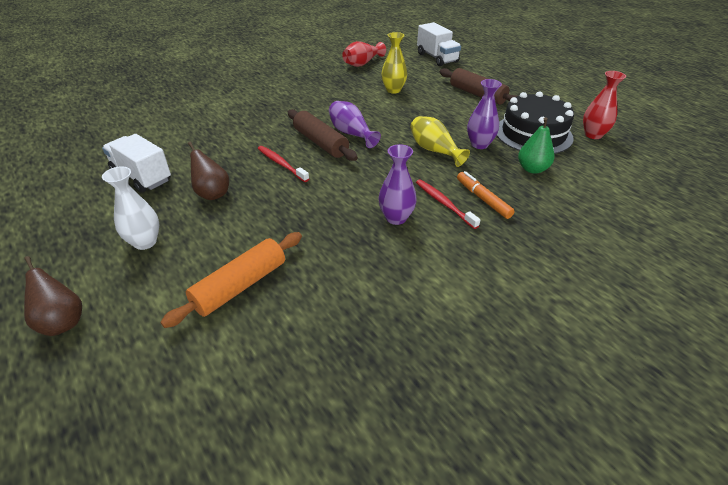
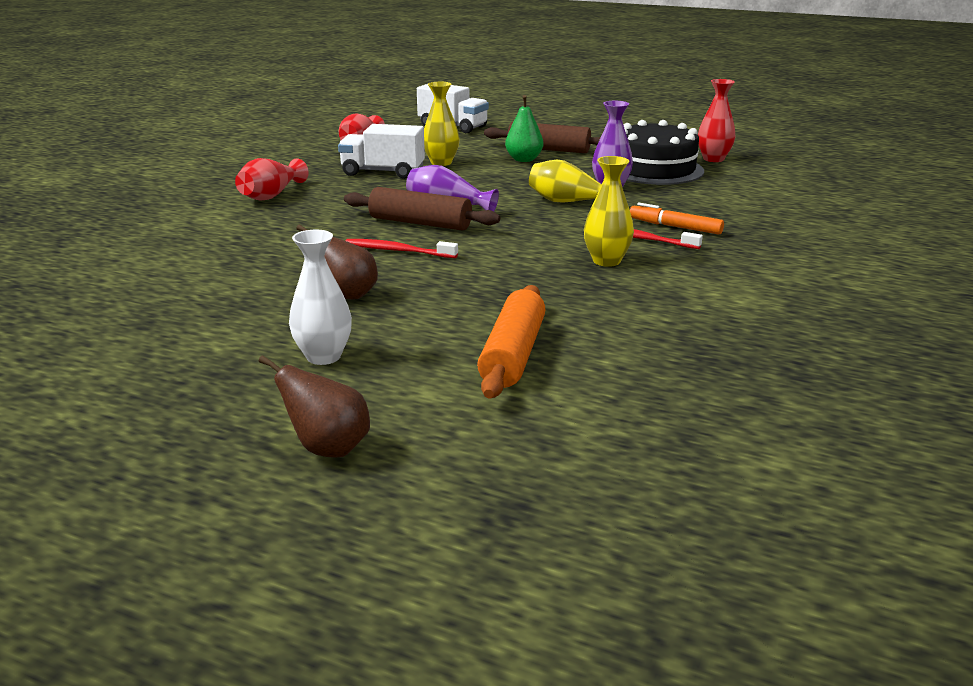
camera: 30 degrees left, 15 degrees down
white truck [102,134,171,193] -> white truck moved to [338,124,425,179]
purple vase [378,144,417,225] -> yellow vase [584,156,634,267]
green pear [518,117,555,174] -> green pear moved to [505,95,543,162]
none -> red vase [235,158,309,201]

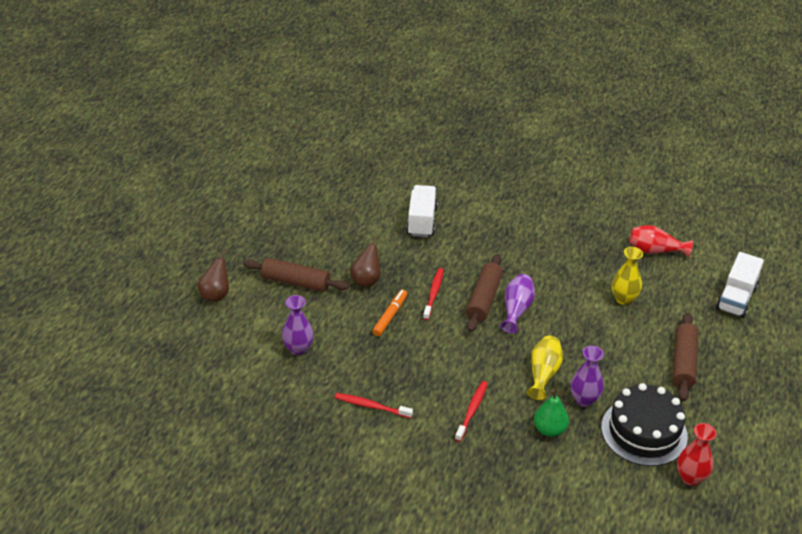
camera: 85 degrees right, 15 degrees up
red vase [235,158,309,201] -> none
white vase [289,230,352,365] -> brown rolling pin [243,258,349,292]
white truck [338,124,425,179] -> white truck moved to [406,185,438,237]
orange rolling pin [477,285,545,398] -> purple vase [282,295,313,355]
green pear [505,95,543,162] -> green pear moved to [534,389,569,437]
yellow vase [584,156,634,267] -> none
orange marker [630,203,724,235] -> orange marker moved to [372,290,407,336]
none -> red toothbrush [335,393,413,418]

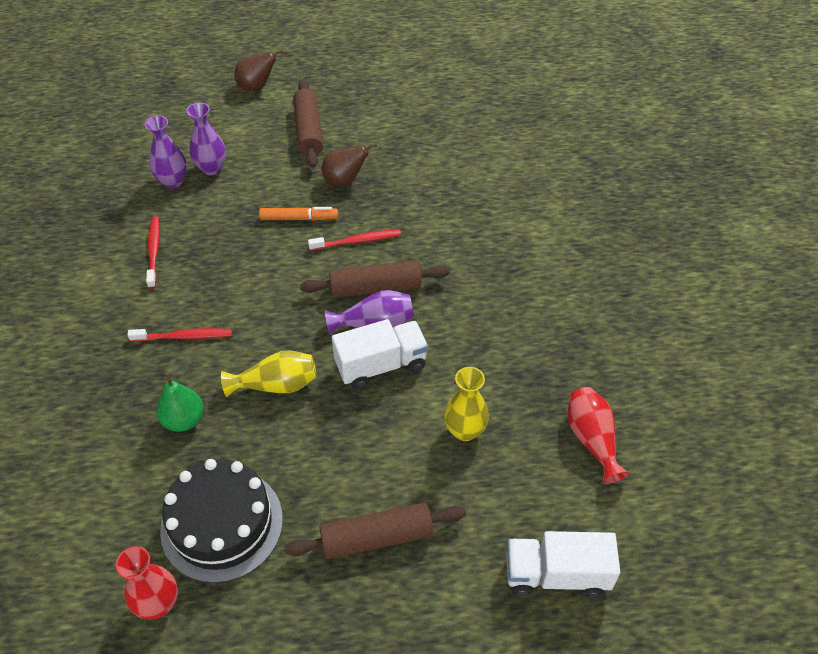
camera: 65 degrees right, 10 degrees up
white truck [406,185,438,237] -> white truck moved to [332,319,428,389]
purple vase [571,346,604,407] -> purple vase moved to [145,115,187,188]

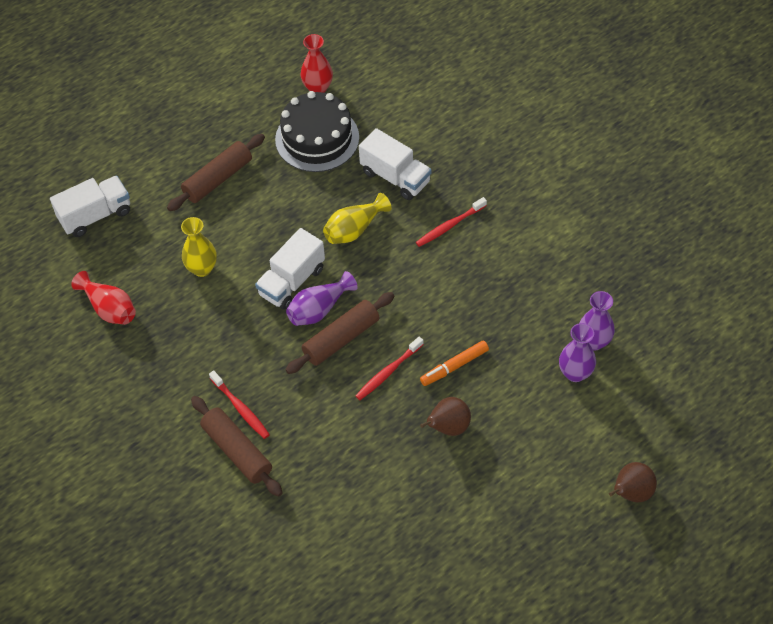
camera: 150 degrees right, 5 degrees up
red toothbrush [146,216,160,289] -> red toothbrush moved to [209,370,270,439]
green pear [156,373,204,432] -> white truck [359,128,431,200]
brown rolling pin [293,80,323,168] -> brown rolling pin moved to [191,396,283,497]

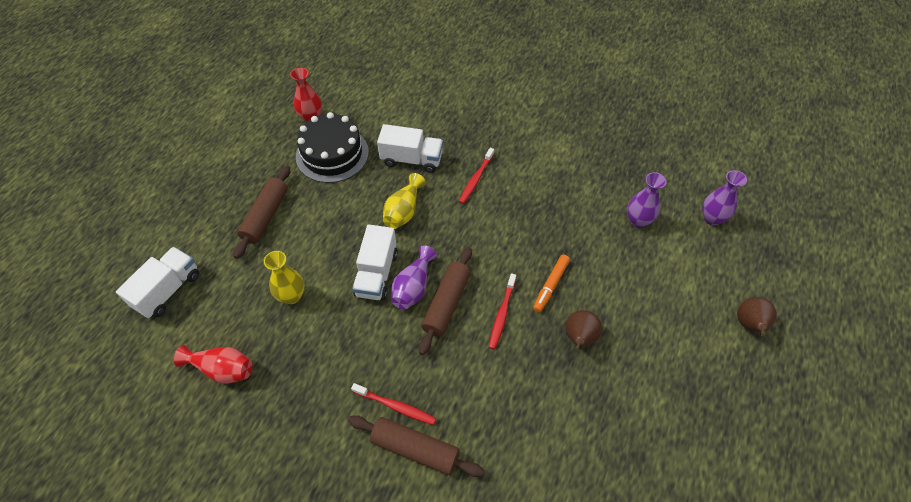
camera: 30 degrees left, 0 degrees up
purple vase [559,323,596,382] -> purple vase moved to [702,170,747,226]

